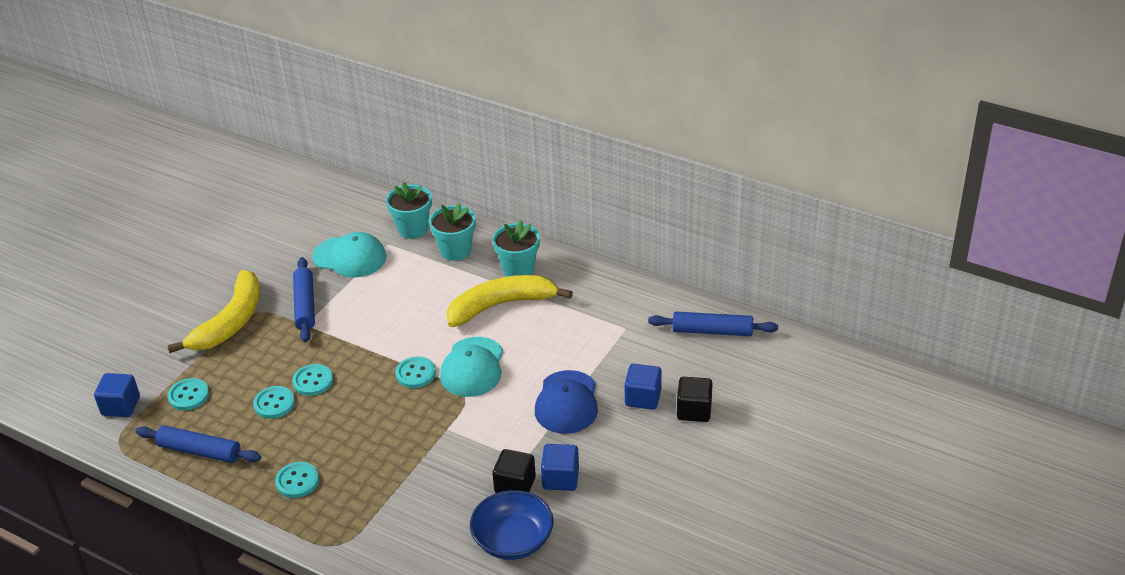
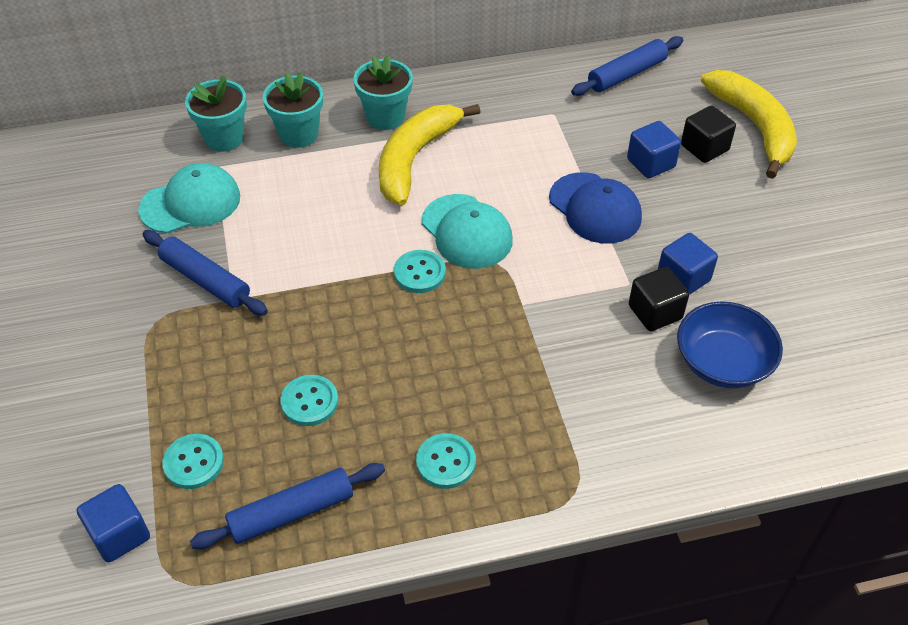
camera: 45 degrees left, 10 degrees up
yellow banana [167,270,260,353] -> yellow banana moved to [701,70,797,179]
turquoise button [292,364,333,396] -> none

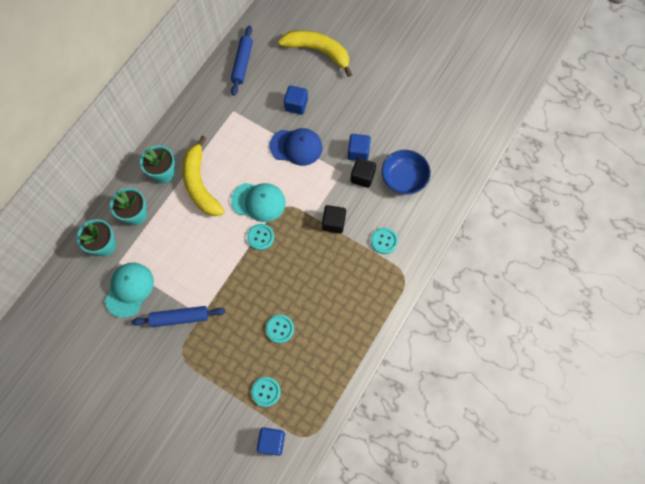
camera: 45 degrees left, 20 degrees up
blue rolling pin [190,463,385,549] -> none
turquoise button [416,433,476,489] -> turquoise button moved to [371,228,398,254]
black cube [681,106,736,163] -> black cube moved to [322,205,346,234]

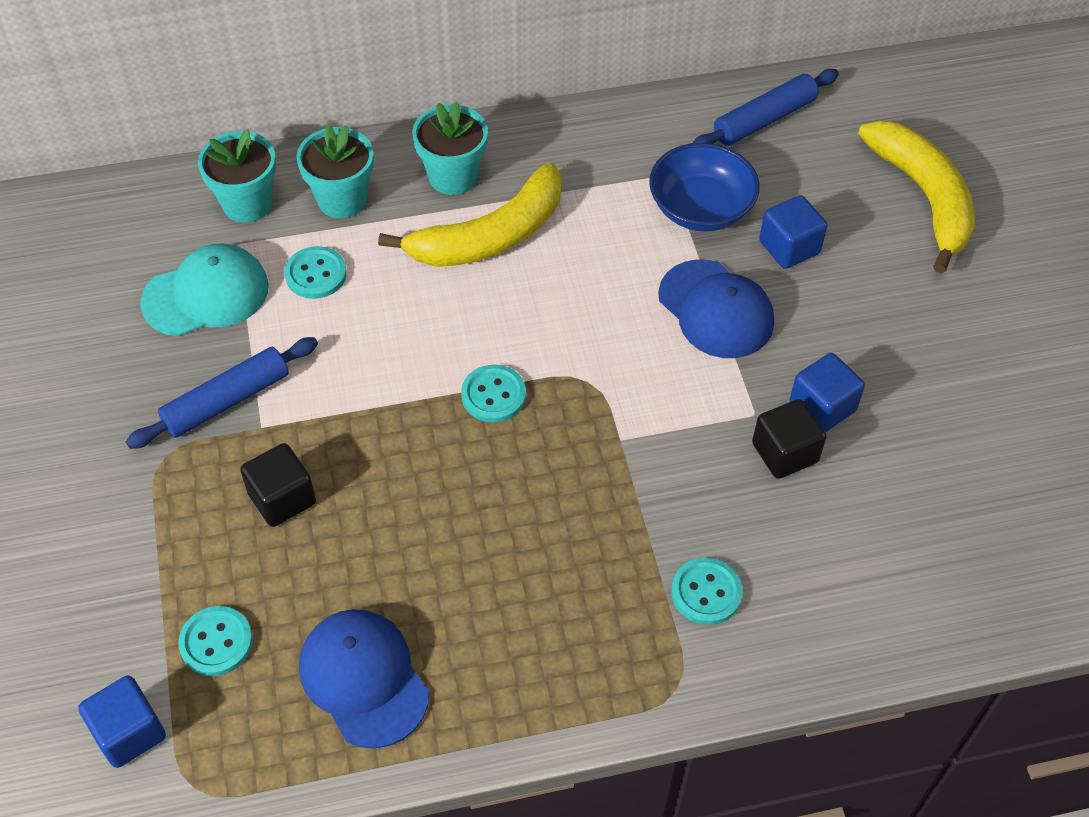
camera: 45 degrees right, 15 degrees down
blue rolling pin [131,306,225,327] -> blue rolling pin turned 75 degrees counterclockwise [126,337,318,449]
yellow banana [182,136,225,216] -> yellow banana turned 150 degrees counterclockwise [378,163,562,267]
turquoise cap [231,183,286,222] -> none
turquoise button [266,315,294,343] -> turquoise button moved to [285,246,347,299]
black cube [322,205,346,234] -> black cube moved to [240,443,316,527]
blue bowl [382,150,431,195] -> blue bowl moved to [649,143,760,231]
none -> blue cap [299,609,429,749]

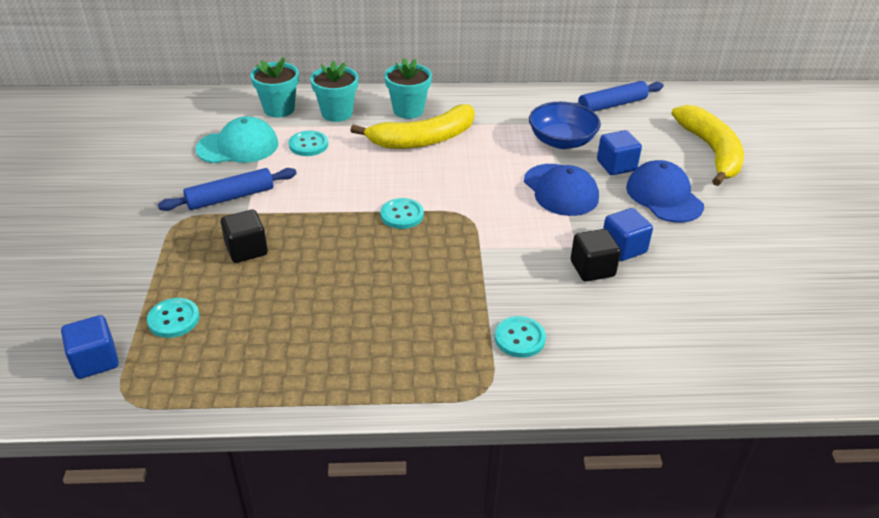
camera: 10 degrees right, 15 degrees down
blue cap [299,609,429,749] -> blue cap moved to [626,160,704,223]

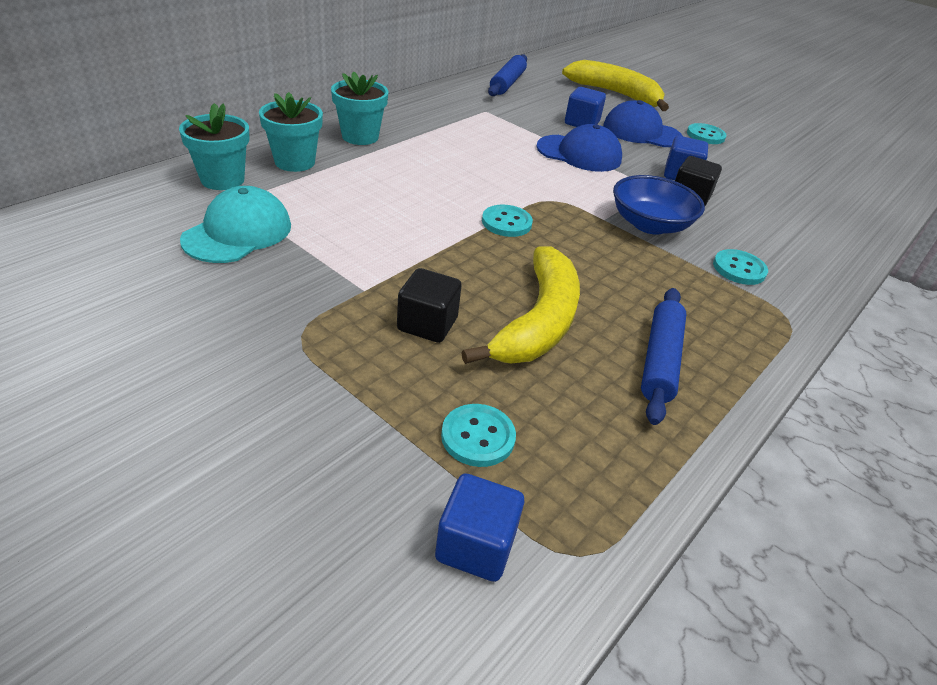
camera: 50 degrees left, 0 degrees up
blue rolling pin [158,168,297,211] -> blue rolling pin moved to [641,288,686,425]
turquoise button [289,131,328,156] -> turquoise button moved to [687,123,727,144]
yellow banana [350,104,475,149] -> yellow banana moved to [461,246,580,364]
blue bowl [529,102,601,149] -> blue bowl moved to [613,175,705,235]

